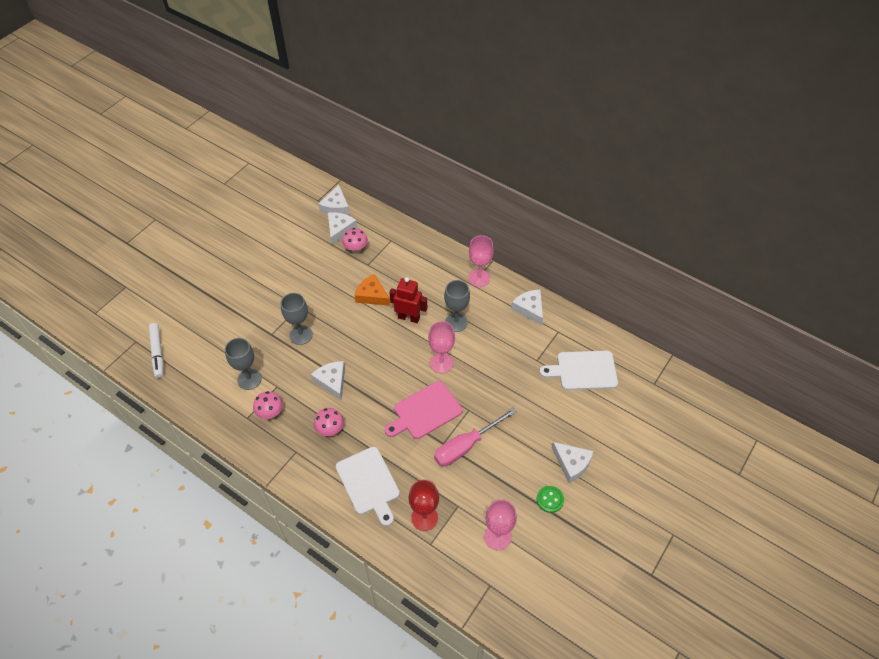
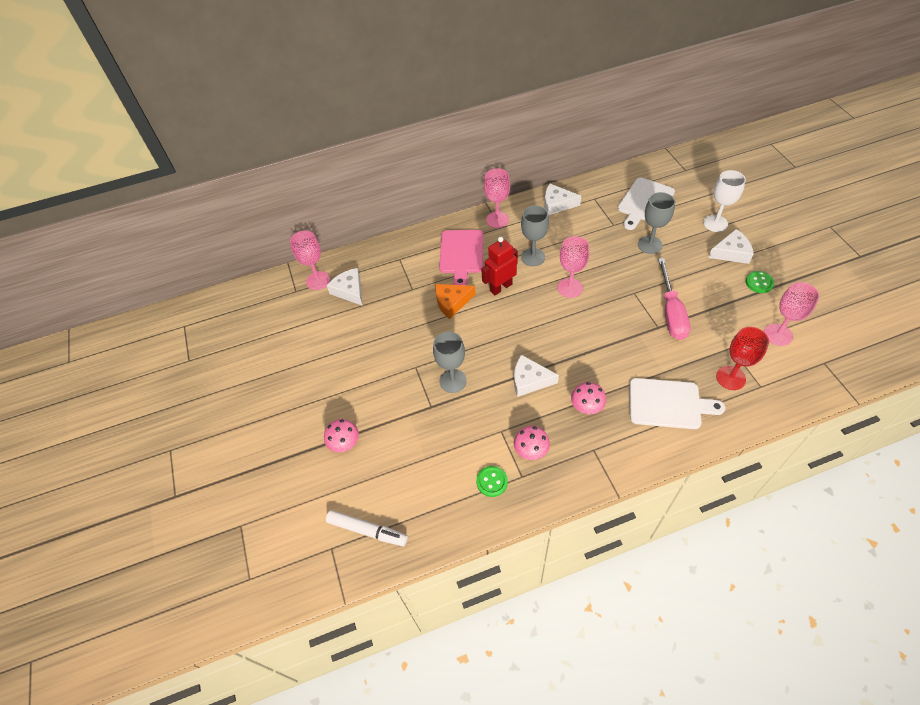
camera: 50 degrees left, 0 degrees up
grey goblet [225,338,262,390] -> grey goblet moved to [638,192,675,254]
white cheese [319,185,350,215] -> pink goblet [290,231,330,290]
pink mushroom [342,228,368,253] -> pink mushroom moved to [324,419,359,452]
pink cutting board [385,381,462,439] -> pink cutting board moved to [439,230,483,285]
none -> green button [476,466,508,497]
none -> white goblet [703,170,746,232]

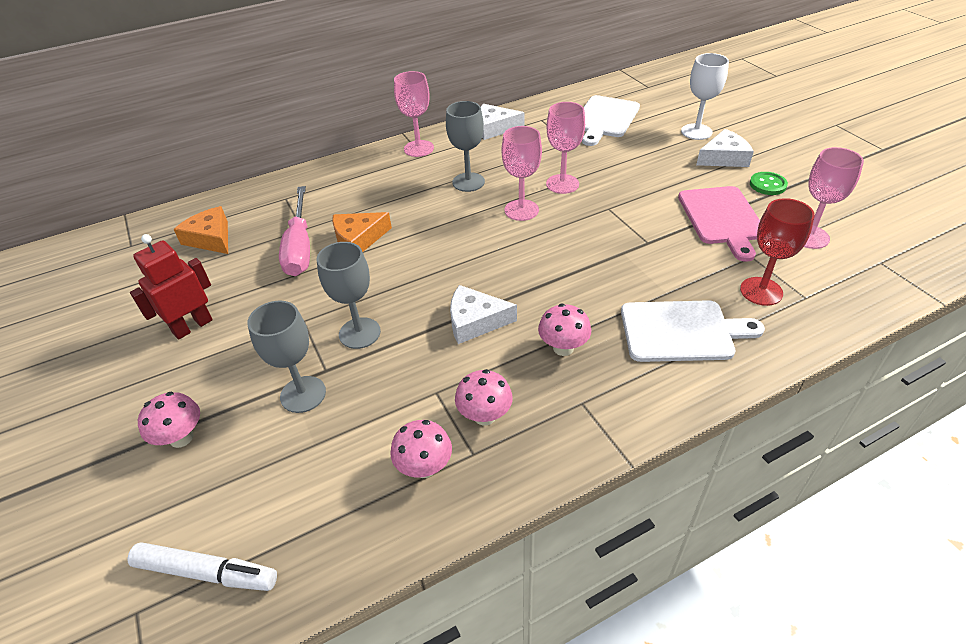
camera: 10 degrees left, 10 degrees down
pink goblet [290,231,330,290] -> pink goblet moved to [546,102,585,194]
white cheese [327,268,363,306] -> orange cheese [174,206,228,254]
pink cutting board [439,230,483,285] -> pink cutting board moved to [678,186,760,262]
green button [476,466,508,497] -> pink mushroom [390,420,452,478]
red robot [481,237,518,295] -> red robot moved to [130,234,213,340]
grey goblet [638,192,675,254] -> grey goblet moved to [247,301,326,413]
pink screwdriver [658,258,691,340] -> pink screwdriver moved to [279,186,310,276]

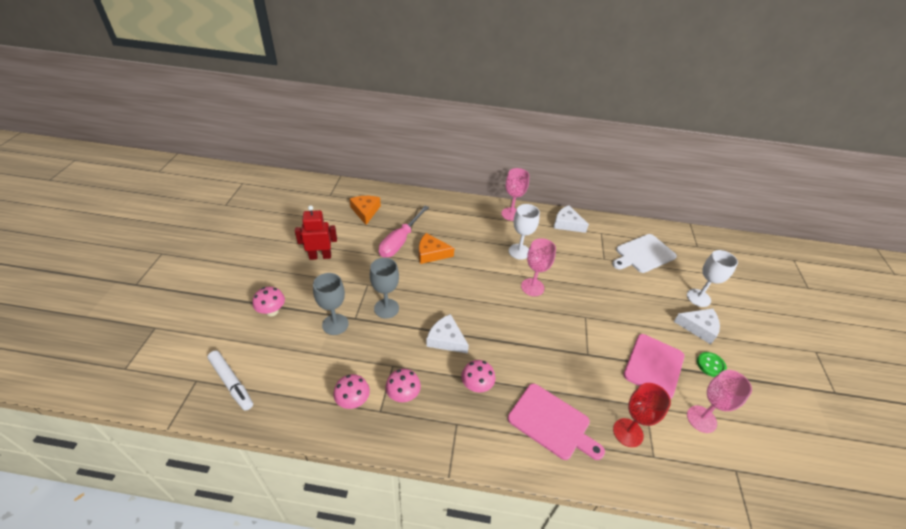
camera: 30 degrees right, 0 degrees up
grey goblet [446,101,485,192] -> white goblet [509,204,540,260]
pink goblet [546,102,585,194] -> none
white cutting board [621,300,765,362] -> pink cutting board [508,384,605,460]

